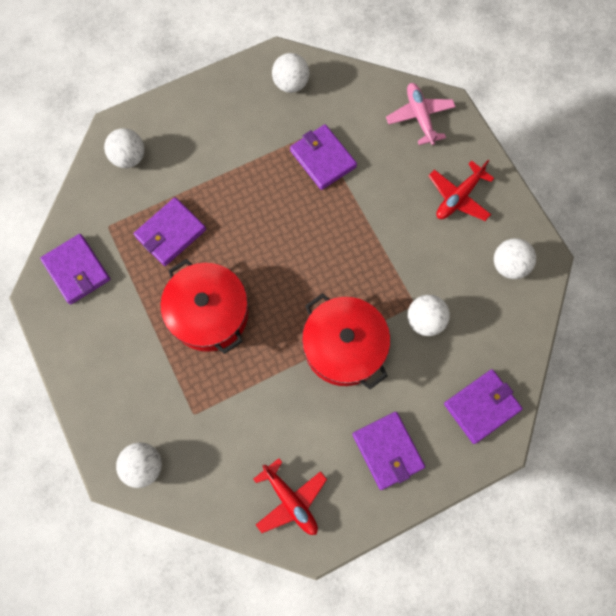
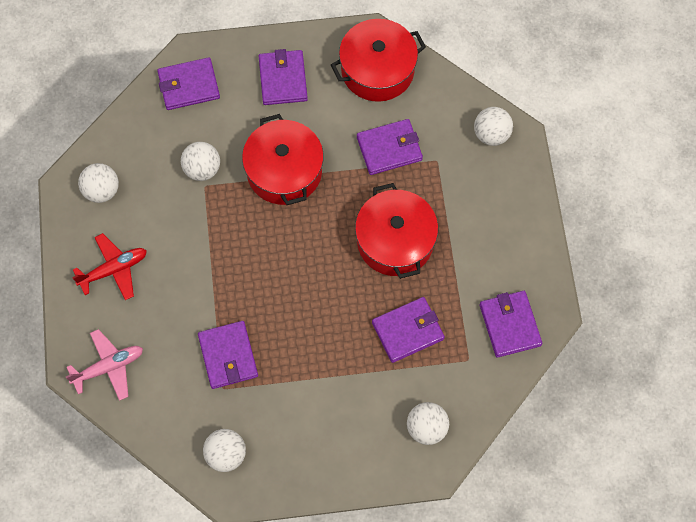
camera: 160 degrees left, 5 degrees down
red plane [253,458,327,535] -> red pot [331,19,426,102]
pink plane [386,83,456,145] -> pink plane turned 120 degrees counterclockwise [66,329,143,401]
none -> purple wallet [357,119,423,175]

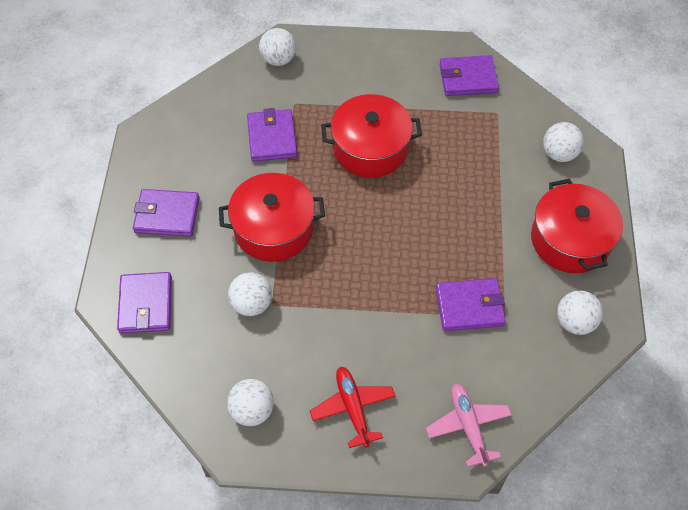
camera: 80 degrees left, 10 degrees down
red pot [331,19,426,102] -> red pot moved to [531,179,623,273]
purple wallet [372,297,445,363] -> none

